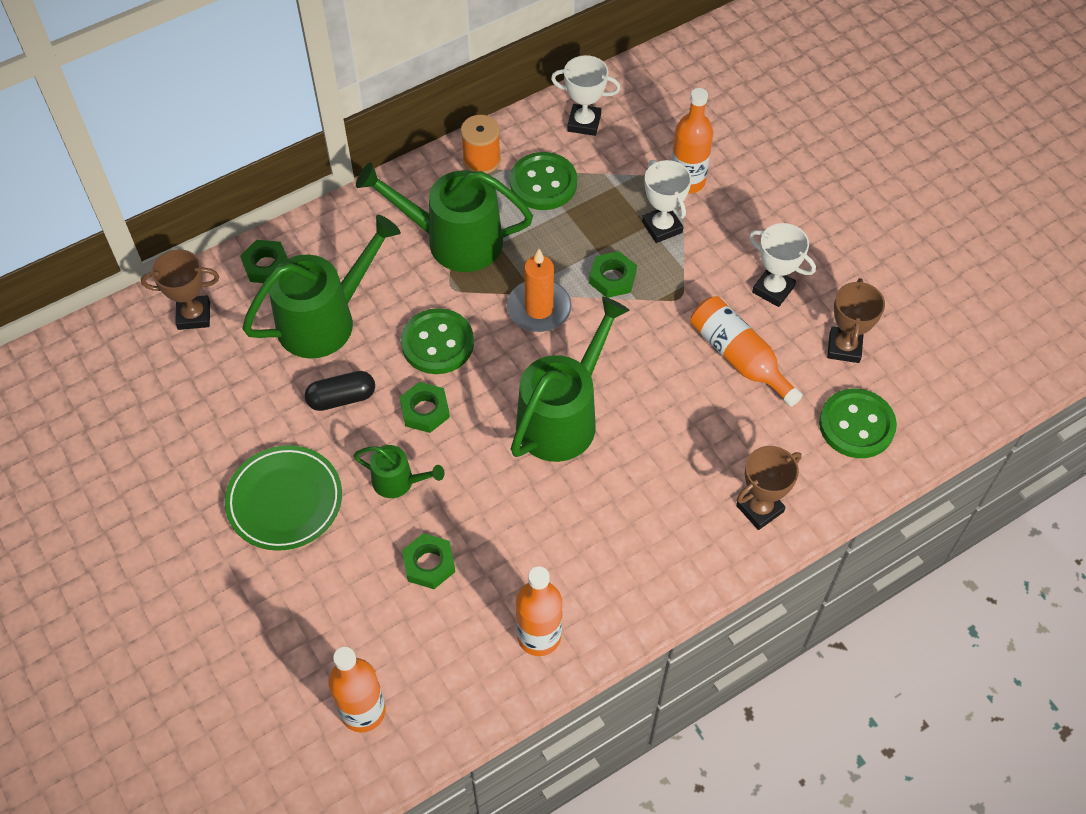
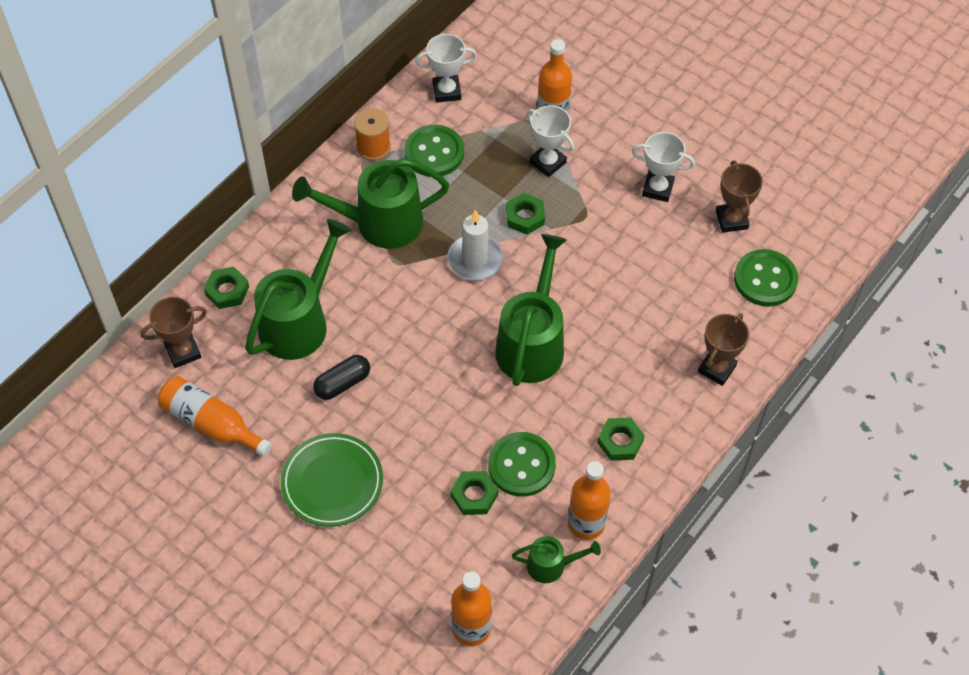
camera: 20 degrees left, 0 degrees up
green watering can [353,445,445,498] -> green watering can moved to [512,536,601,583]
green nut [400,382,450,433] -> green nut moved to [597,418,645,461]
green button [401,308,474,374] -> green button moved to [488,432,556,497]
orange candle [507,249,572,332] -> white candle [447,209,504,281]
orange bottle [691,296,803,407] -> orange bottle moved to [158,376,272,457]

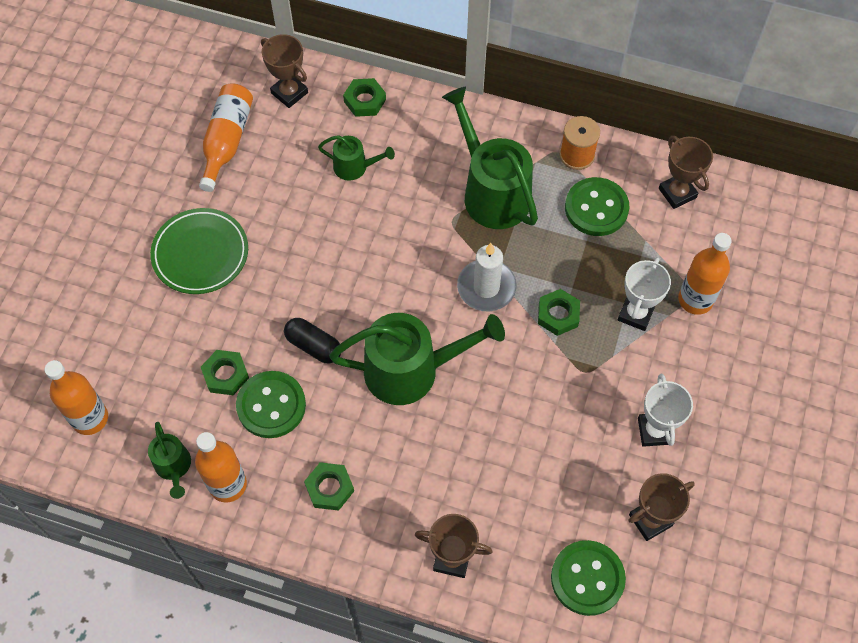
camera: 70 degrees right, 5 degrees up
green watering can [245,219,351,360] -> green watering can [318,135,395,181], size x0.50
black capsule [313,355,370,400] -> black capsule moved to [284,318,341,363]
white trophy [415,34,477,103] -> brown trophy [659,136,713,209]

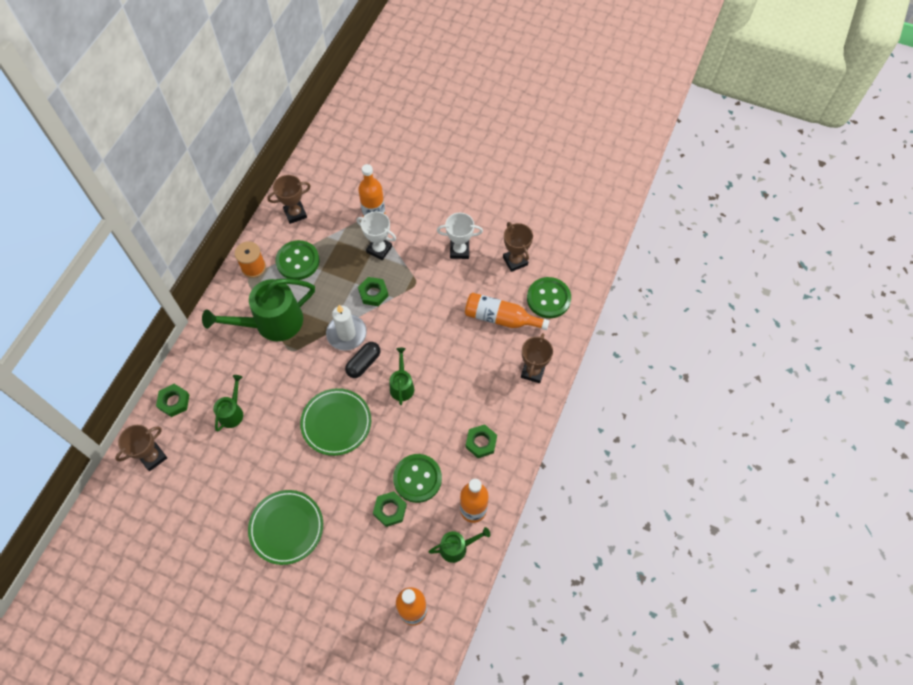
camera: 85 degrees left, 0 degrees up
orange bottle [199,83,253,192] -> orange bottle moved to [465,293,550,330]
black capsule [284,318,341,363] -> black capsule moved to [345,342,381,378]
green watering can [329,313,505,405] -> green watering can [390,348,414,405], size x0.50
none -> green plate [300,388,371,456]

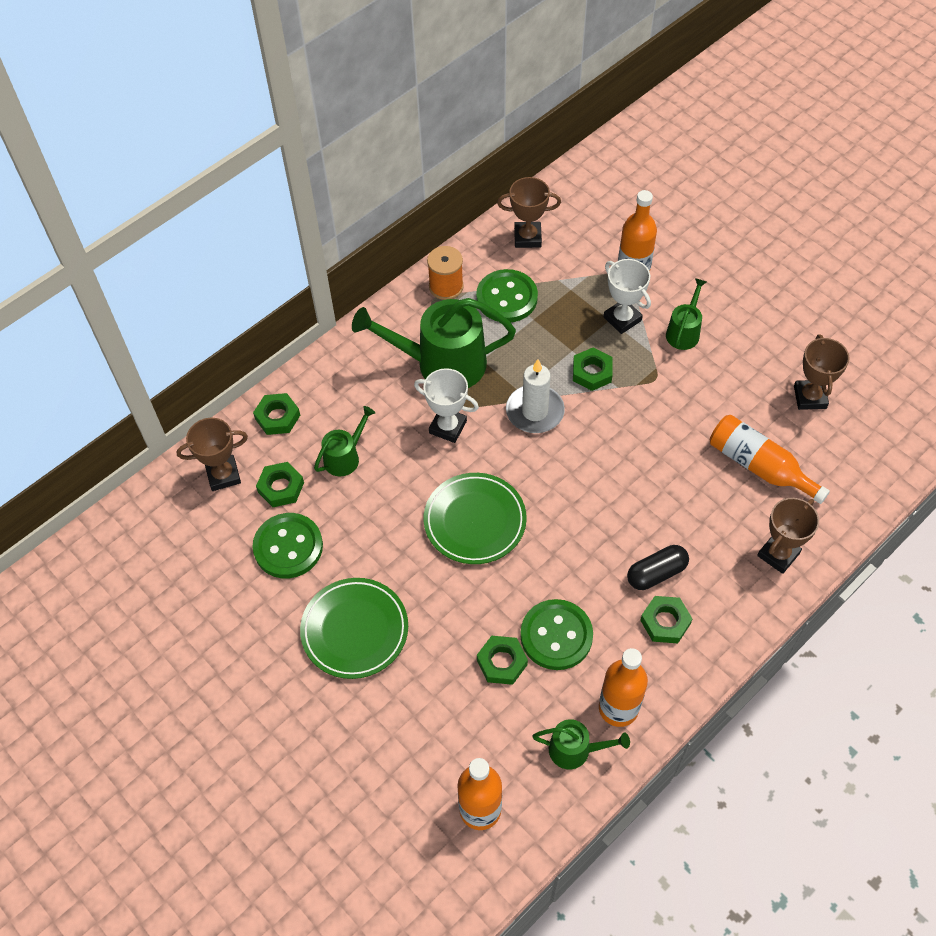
camera: 25 degrees right, 5 degrees down
black capsule [345,342,381,378] -> black capsule moved to [627,545,689,590]
green watering can [390,348,414,405] -> green watering can moved to [666,278,707,350]
white trophy [437,213,483,259] -> white trophy moved to [414,368,479,443]
green button [527,277,571,318] -> green button moved to [252,513,323,578]
none -> green nut [256,462,304,507]

